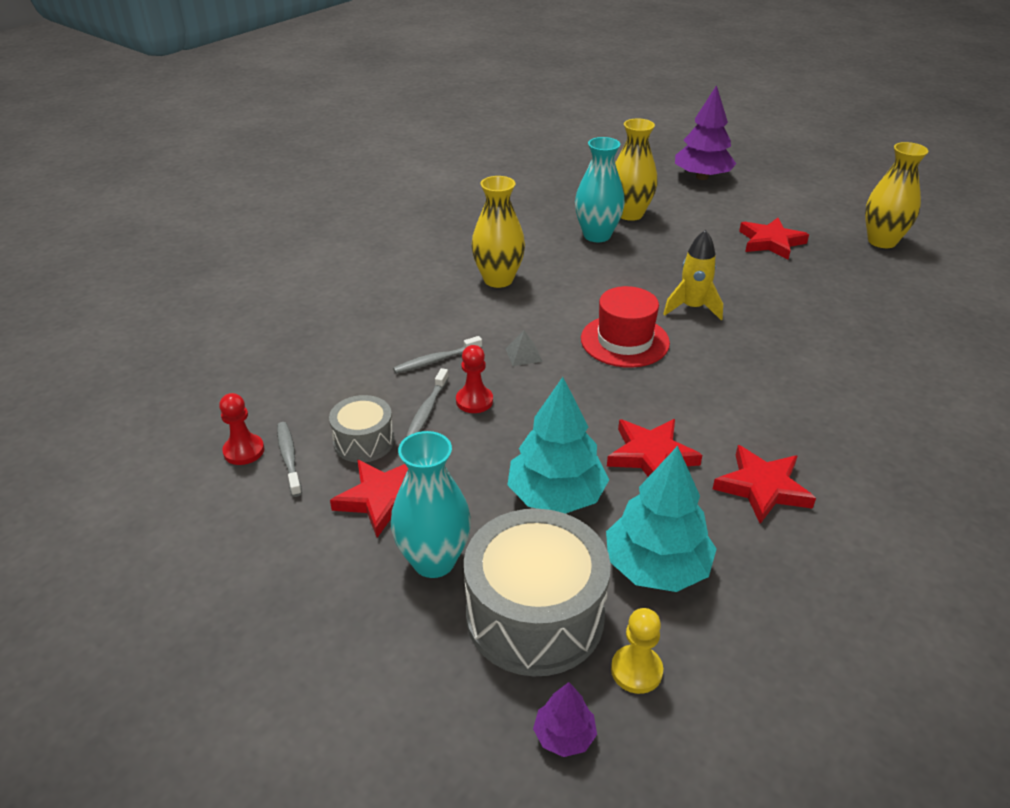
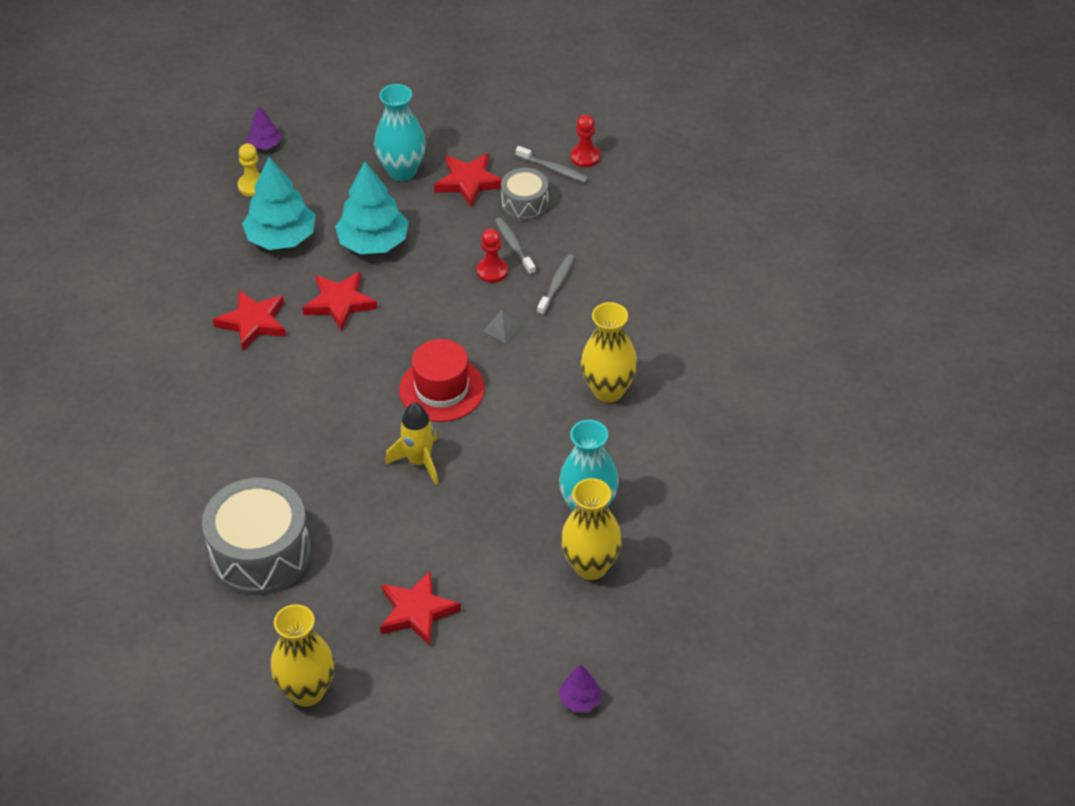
camera: 140 degrees right, 10 degrees up
grey drum [464,509,611,676] -> grey drum moved to [202,478,311,595]
purple tree [675,85,736,180] -> purple tree [559,664,602,712], size x0.49

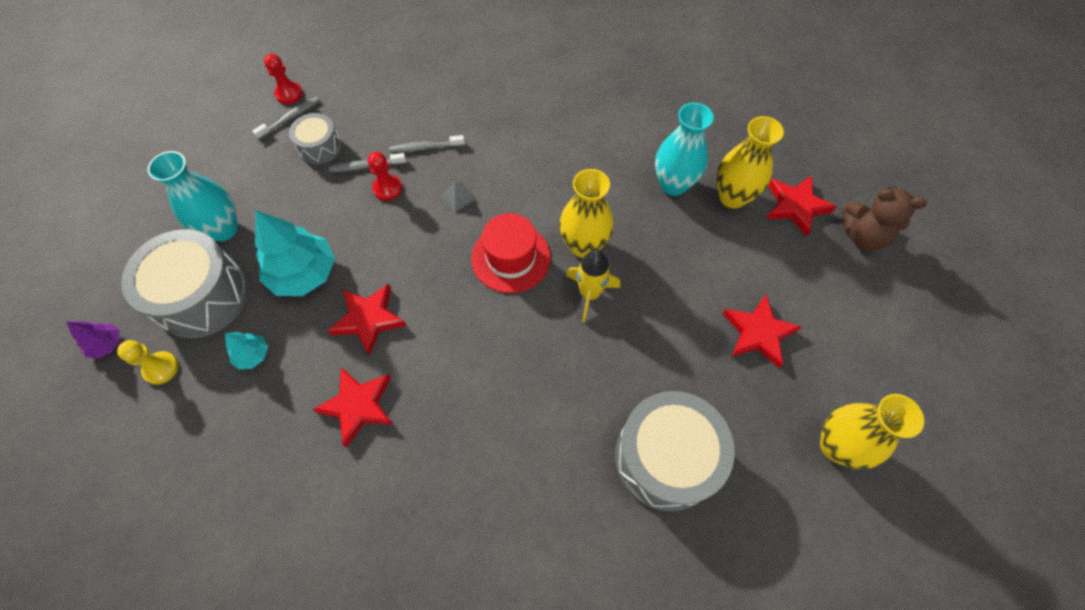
camera: 75 degrees left, 15 degrees up
turquoise tree [242,157,315,250] -> turquoise tree [225,332,268,369], size x0.49
red star [434,153,502,207] -> red star moved to [766,175,837,237]
grey toothbrush [537,254,575,315] -> grey toothbrush turned 45 degrees counterclockwise [389,135,465,153]
purple tree [559,664,602,712] -> brown teddy bear [842,187,927,251]
yellow vase [581,302,638,403] -> yellow vase moved to [559,169,614,258]
none -> grey drum [121,229,248,338]

